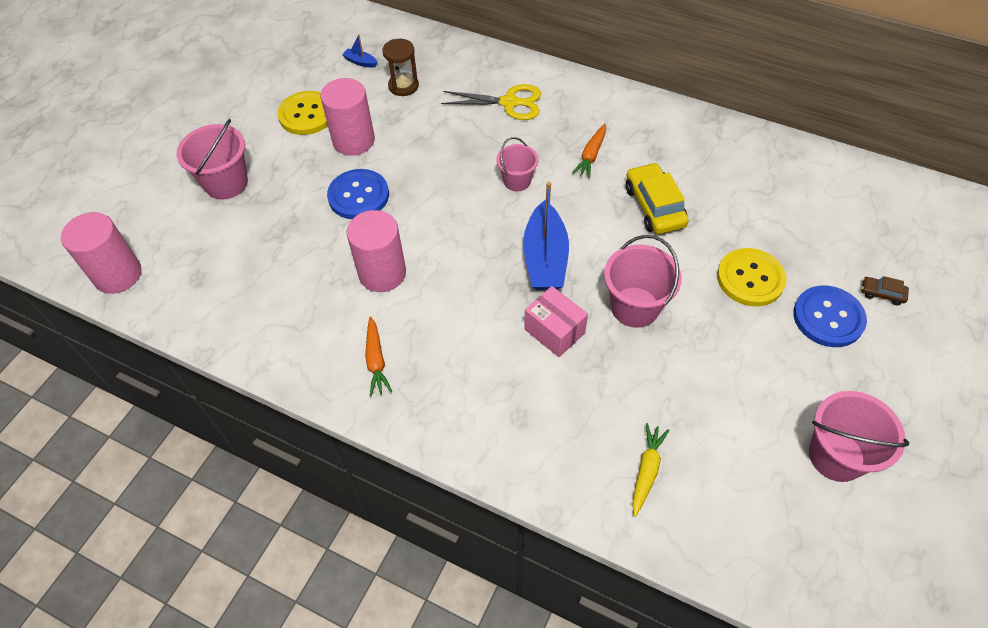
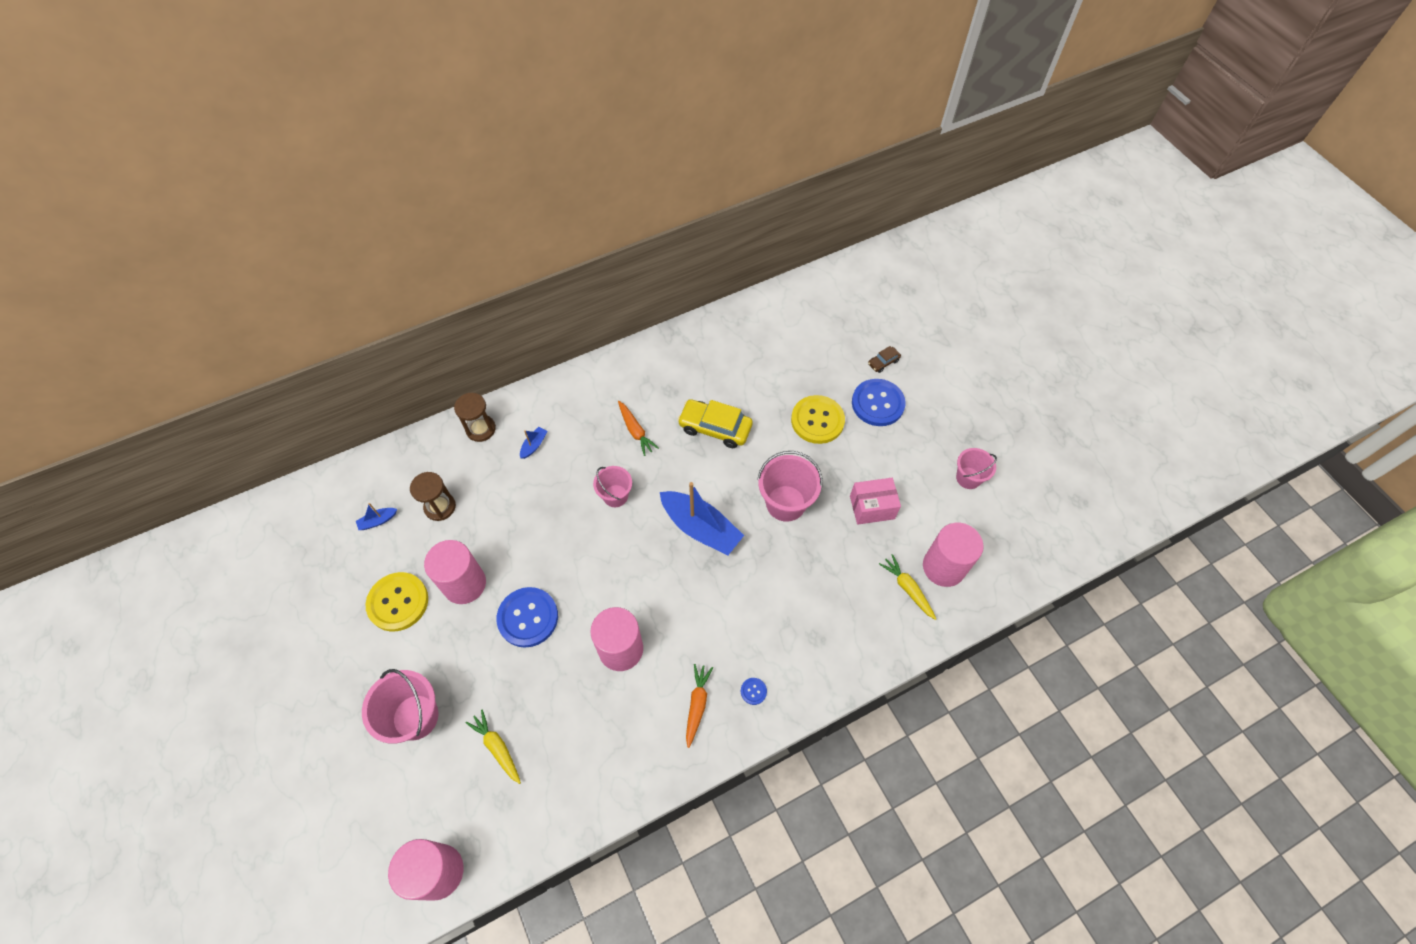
camera: 55 degrees left, 5 degrees up
orange carrot [365,316,392,396] -> orange carrot turned 105 degrees counterclockwise [686,664,713,748]
yellow scissors [441,84,541,120] -> blue boat [520,427,547,459]
pink box [524,286,588,357] -> pink box moved to [850,478,901,525]
pink bucket [809,391,909,482] -> pink bucket [956,448,997,489], size x0.63
none -> brown hourglass [454,393,496,442]
none -> yellow carrot [466,710,521,784]
none -> blue button [741,678,767,705]
none -> pink cylinder [923,523,984,587]

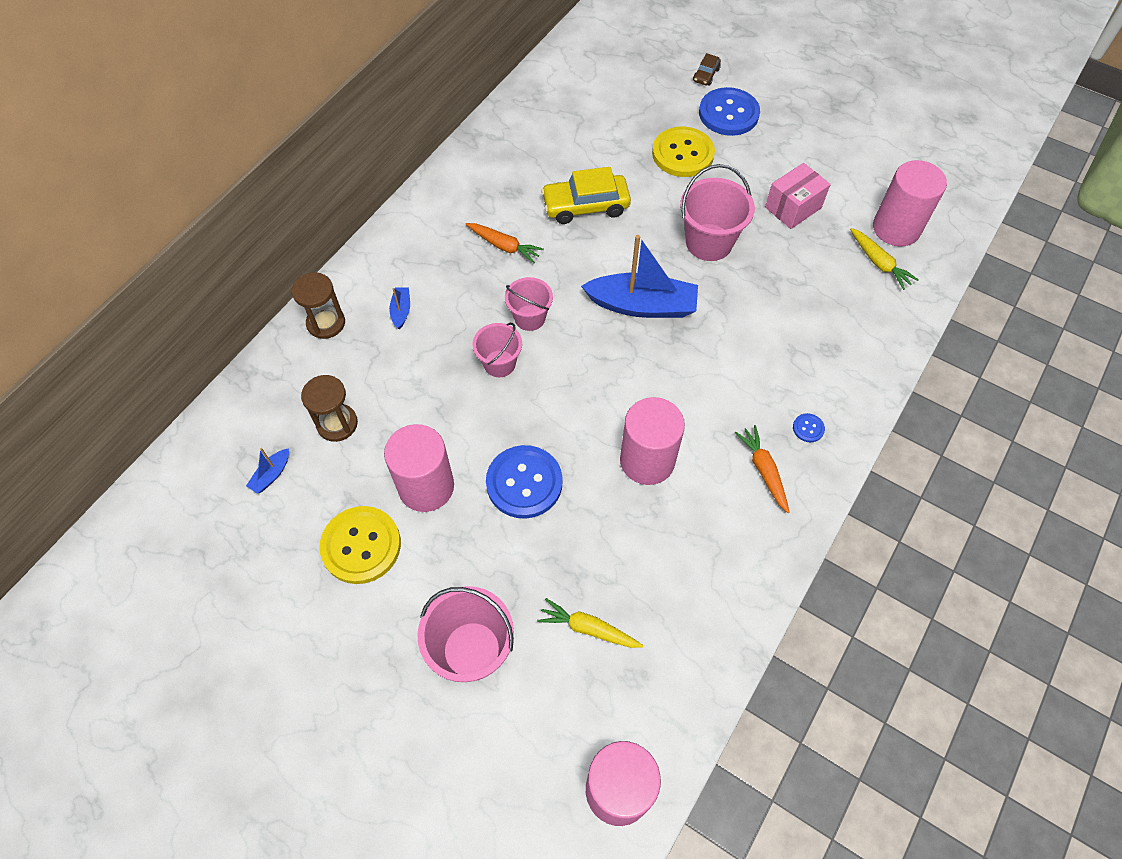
camera: 30 degrees left, 0 degrees up
yellow carrot [879,554,936,620] -> yellow carrot turned 150 degrees counterclockwise [850,228,918,290]
pink bucket [956,448,997,489] -> pink bucket moved to [472,323,522,377]

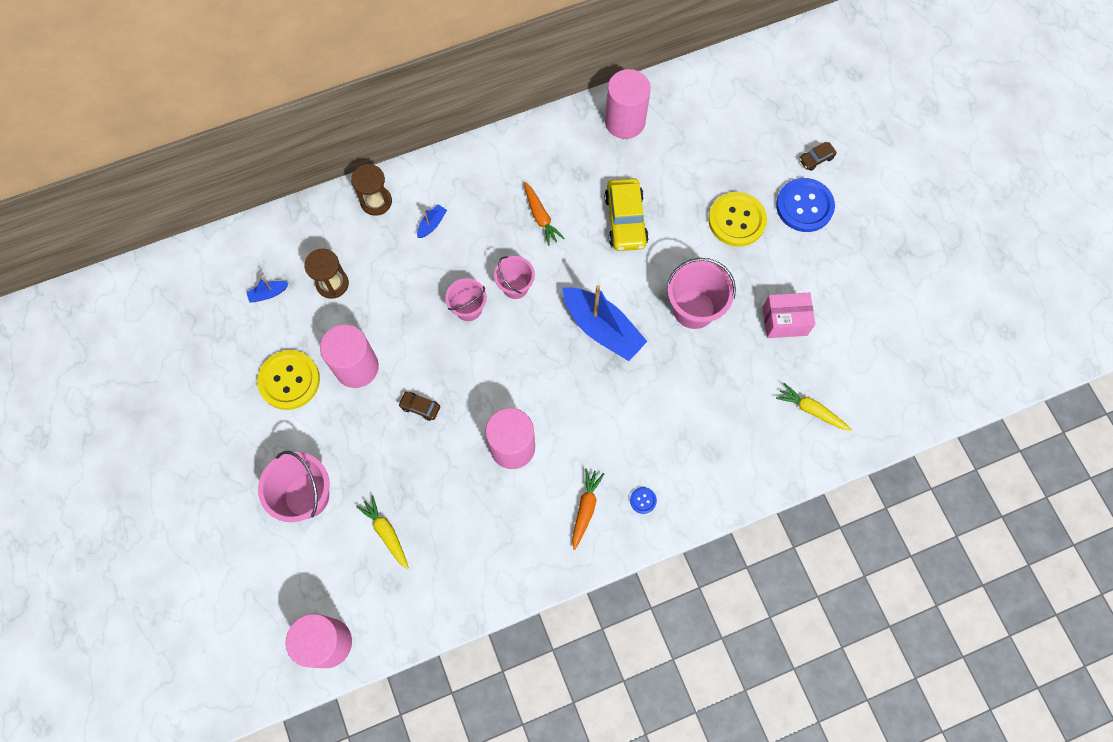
camera: 35 degrees right, 10 degrees up
blue button [486,445,563,519] -> brown car [398,392,440,421]
yellow car [541,167,631,224] -> yellow car turned 120 degrees counterclockwise [604,178,649,251]
yellow carrot [850,228,918,290] -> yellow carrot turned 120 degrees clockwise [776,383,852,431]
pink cylinder [873,160,947,246] -> pink cylinder moved to [605,69,651,139]

